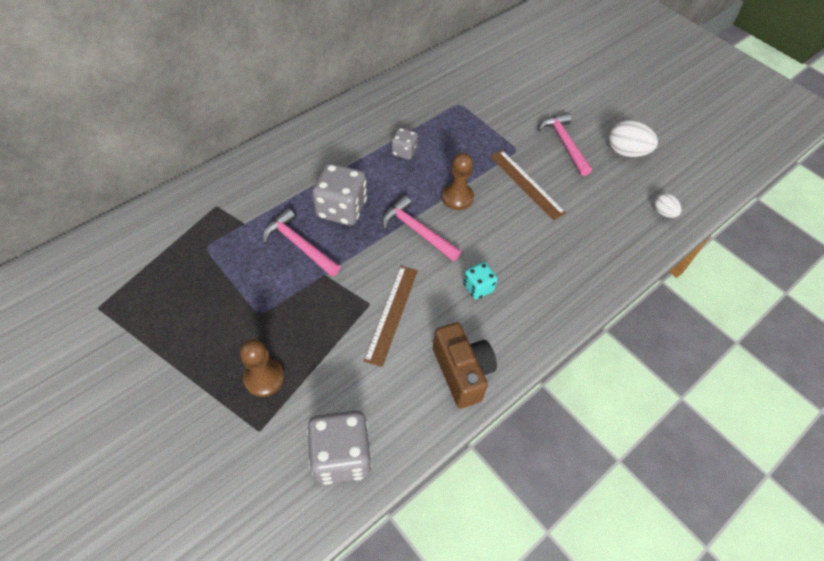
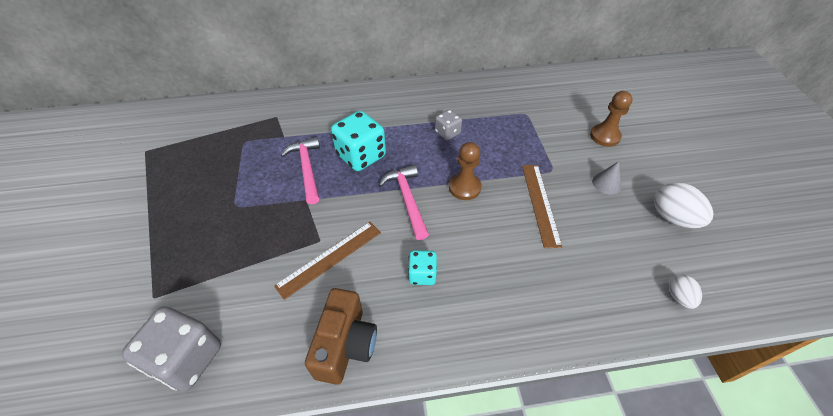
camera: 35 degrees right, 5 degrees down
brown pawn [240,339,284,397] -> brown pawn moved to [590,91,633,147]
grey dice [312,163,367,226] -> turquoise dice [331,111,386,171]
pink hammer [538,112,592,176] -> grey cone [592,161,621,195]

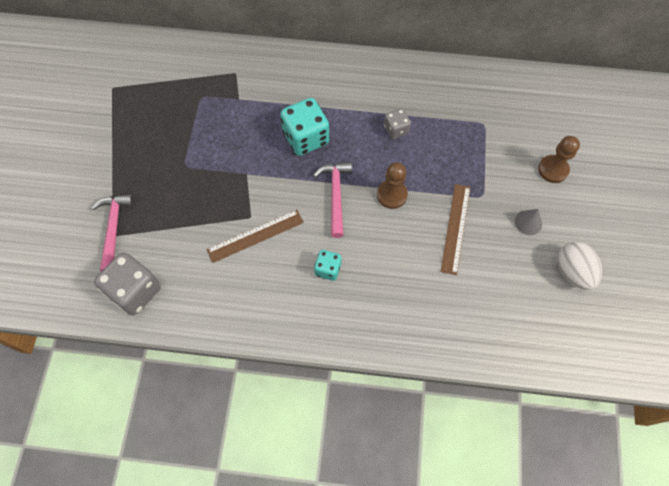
camera: 15 degrees right, 15 degrees up
pink hammer [281,137,320,204] -> pink hammer moved to [92,194,134,272]
brown camera [305,288,377,385] -> none
white egg [669,275,702,309] -> none

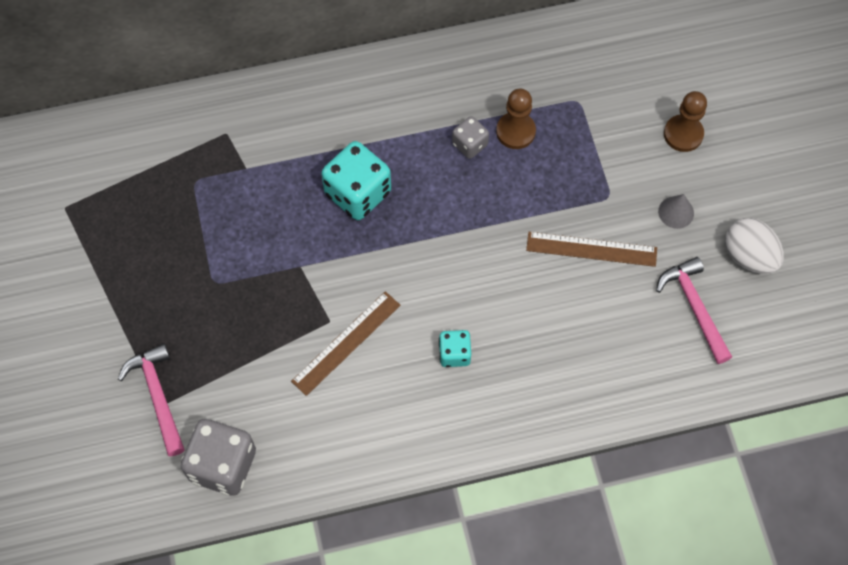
camera: 20 degrees left, 0 degrees up
pink hammer [313,162,352,238] -> pink hammer moved to [656,257,732,364]
brown pawn [377,162,408,209] -> brown pawn moved to [496,89,536,149]
brown ruler [440,184,470,275] -> brown ruler turned 75 degrees counterclockwise [526,232,657,267]

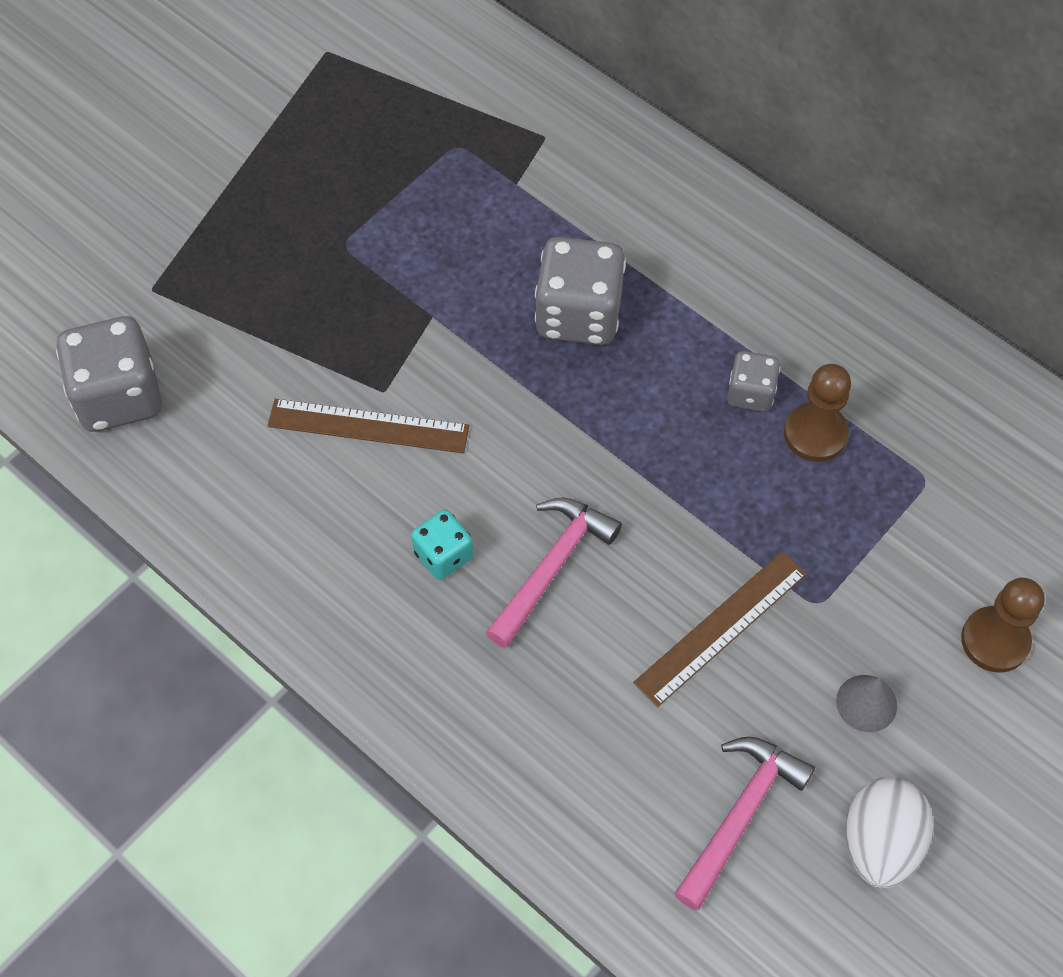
camera: 55 degrees right, 5 degrees down
pink hammer [118,344,185,456] -> pink hammer moved to [486,498,622,648]
turquoise dice [321,141,391,220] -> grey dice [535,237,626,345]
brown ruler [526,232,657,267] -> brown ruler turned 75 degrees clockwise [633,551,807,707]

